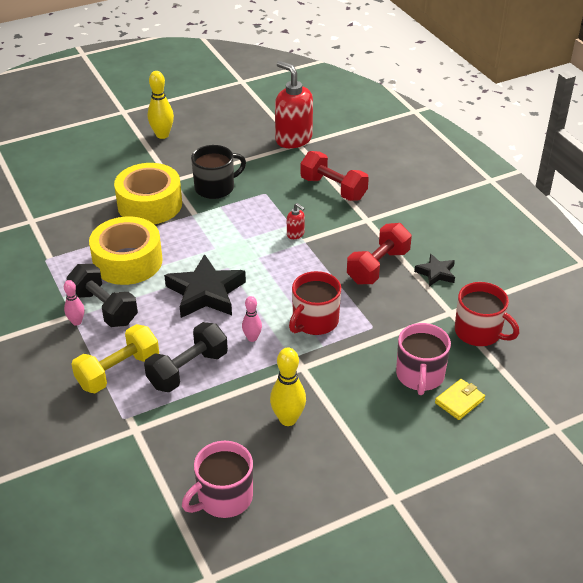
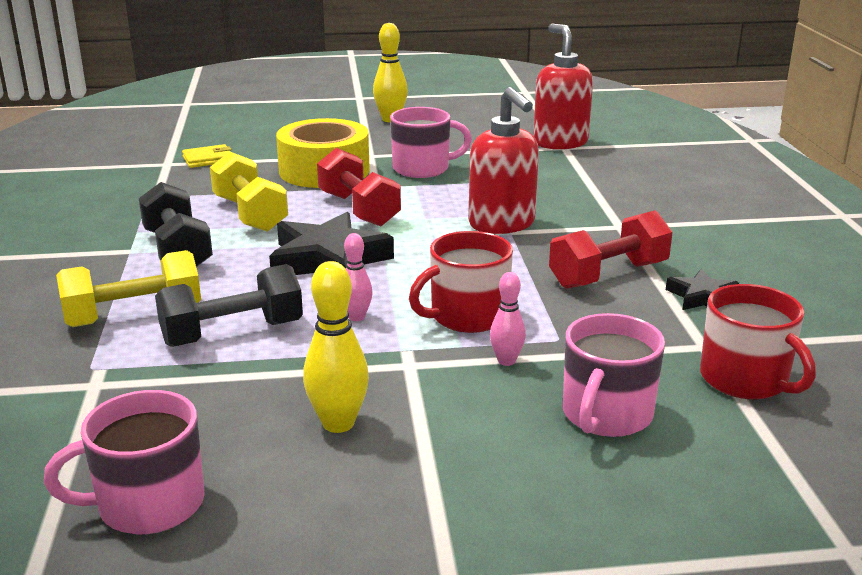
camera: 20 degrees right, 15 degrees down
pink bowling pin [64,280,84,326] -> pink bowling pin moved to [490,272,526,366]
yellow tape [89,216,163,285] -> yellow dumbbell [210,152,288,232]
black mug [191,145,246,199] -> pink mug [390,107,472,178]
red soap dispenser [287,203,305,239] -> red soap dispenser [469,87,539,234], size x2.30
red dumbbell [300,151,369,201] -> red dumbbell moved to [317,148,401,226]
yellow wallet [435,379,485,420] -> yellow wallet moved to [182,144,232,168]

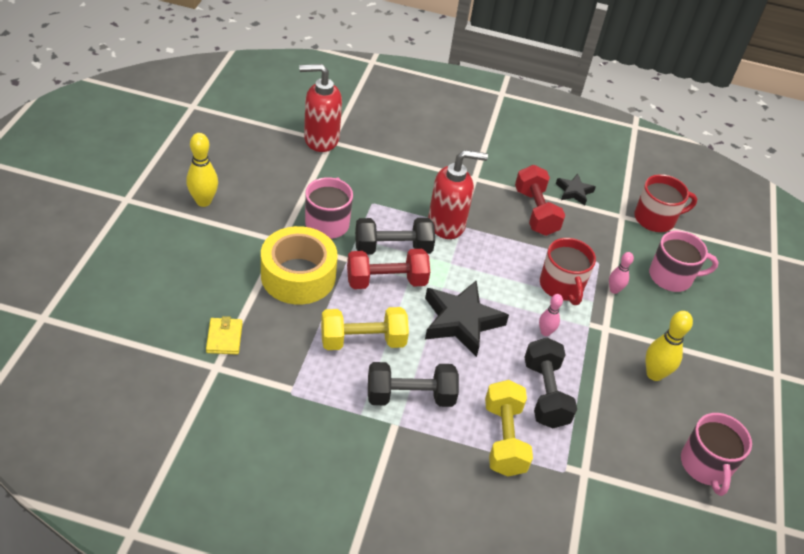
camera: 75 degrees left, 20 degrees up
pink mug [563,313,665,437] -> pink mug turned 45 degrees counterclockwise [649,230,719,292]
none -> black dumbbell [355,218,435,255]

